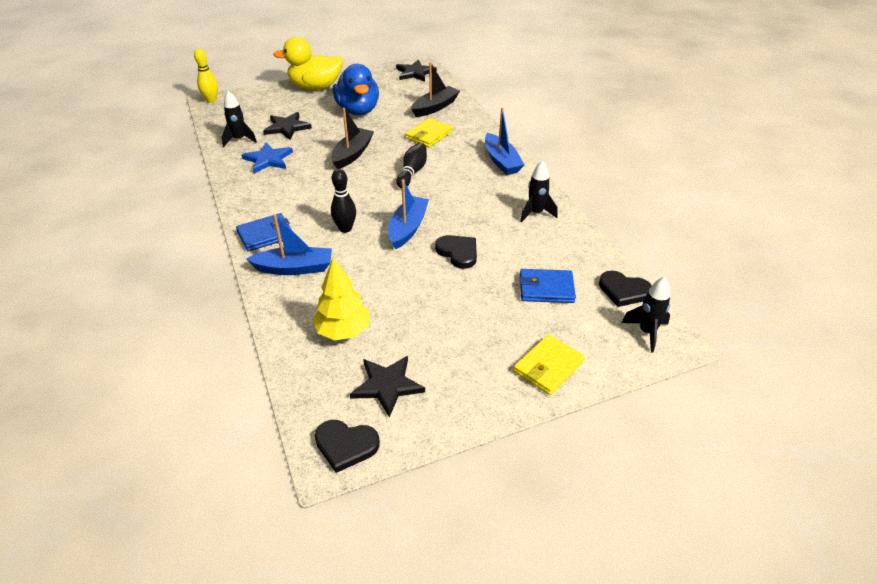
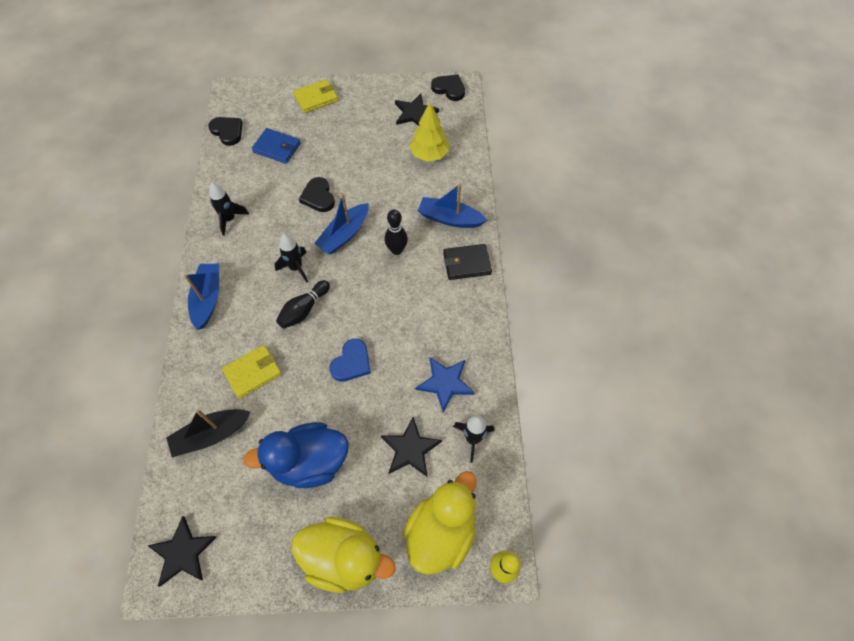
camera: 160 degrees left, 20 degrees up
blue wallet [236,213,292,252] -> black wallet [443,244,492,280]
black boat [331,108,374,169] -> blue heart [330,339,371,382]
blue duck [333,64,379,115] -> blue duck turned 105 degrees counterclockwise [243,422,349,488]
black rocket [622,277,670,352] -> black rocket moved to [275,234,308,283]
none -> yellow duck [403,471,476,575]

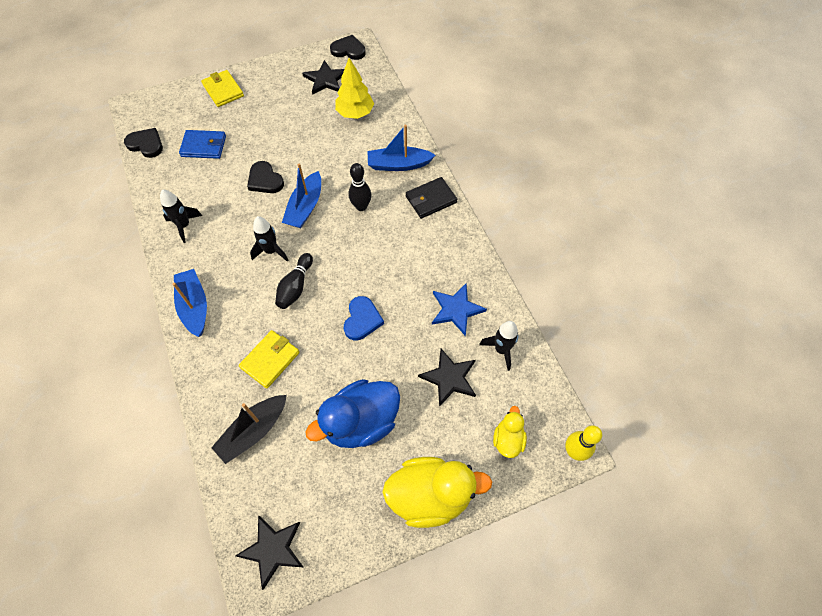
camera: 20 degrees left, 0 degrees up
yellow wallet [293,79,338,113] -> yellow wallet turned 75 degrees counterclockwise [201,70,244,107]
yellow duck [403,471,476,575] -> yellow duck [493,406,527,458], size x0.52

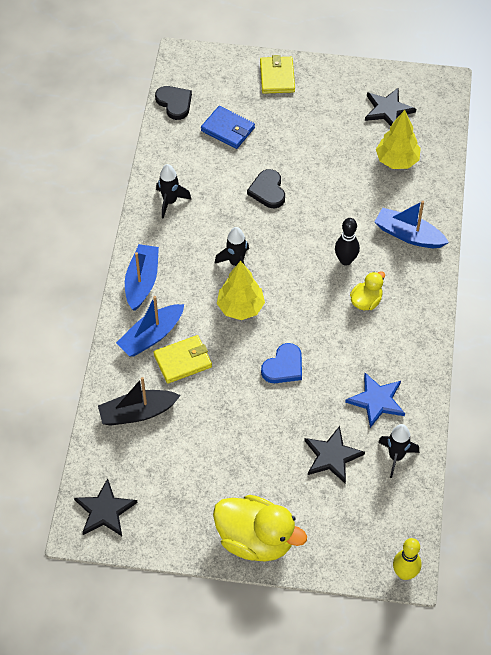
camera: 30 degrees right, 5 degrees down
black bowling pin [275,253,313,309] -> yellow tree [217,261,265,320]
blue boat [282,164,321,228] -> blue boat moved to [116,296,184,356]
blue duck [305,379,400,448] -> none
black heart [330,35,366,60] -> none
black wallet [406,177,457,219] -> none
yellow duck [493,406,527,458] -> yellow duck moved to [350,271,385,310]

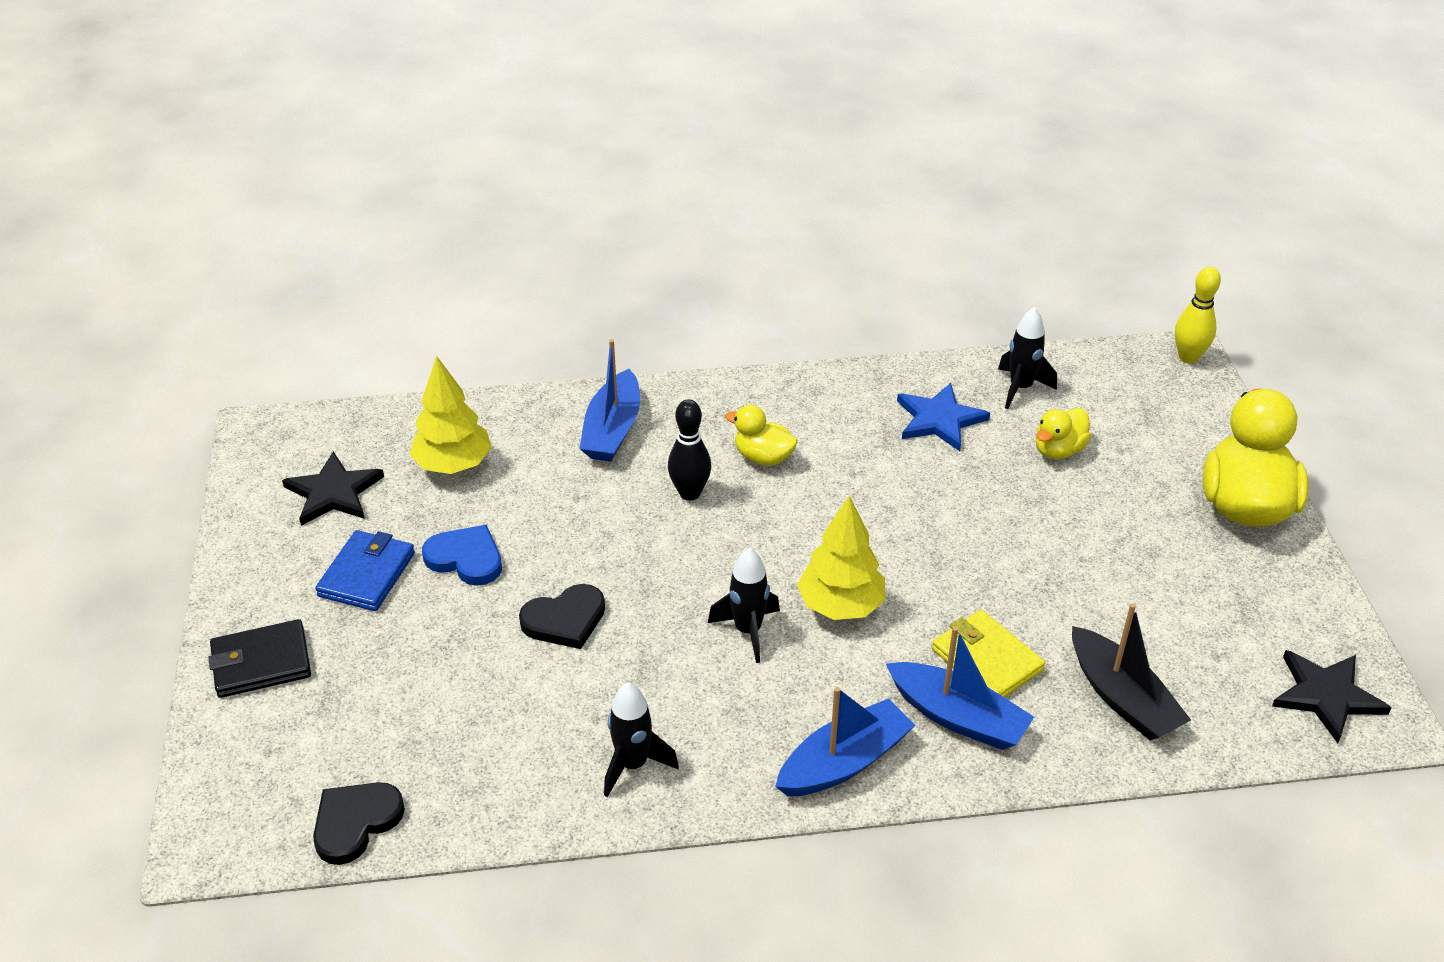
camera: 105 degrees left, 15 degrees down
blue boat [125,244,159,311] -> blue boat turned 150 degrees clockwise [775,687,915,796]
blue wallet [201,106,255,149] -> blue wallet moved to [315,530,415,611]
yellow wallet [260,55,295,94] -> black wallet [208,619,311,698]
blue heart [261,343,302,383] -> blue heart moved to [422,525,502,586]
black star [304,426,365,483] -> yellow duck [1036,408,1091,459]

